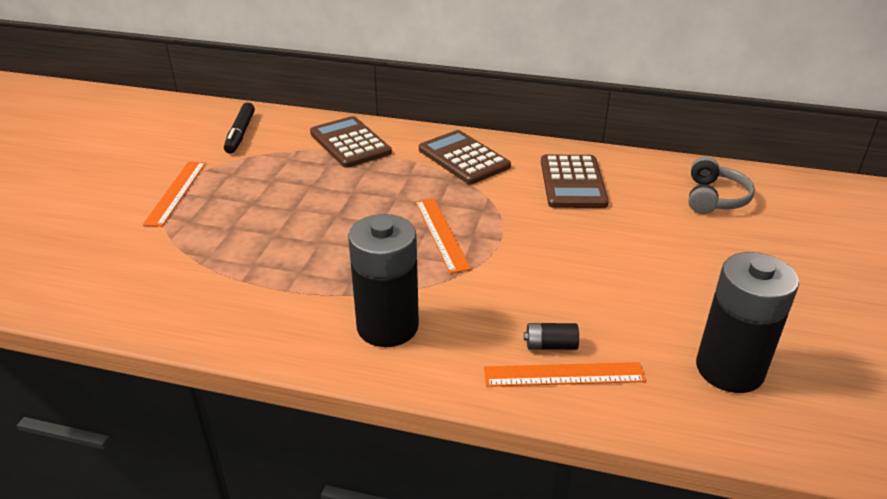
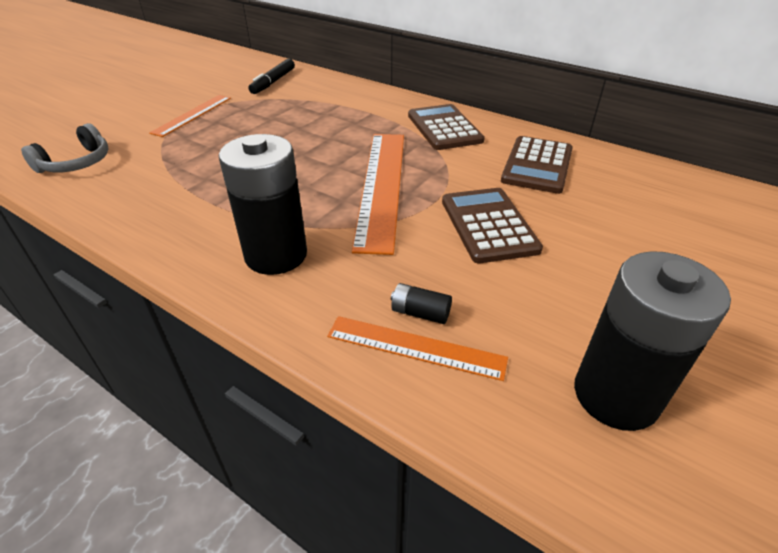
camera: 20 degrees right, 5 degrees up
brown calculator [310,116,392,168] -> brown calculator moved to [442,188,543,263]
orange ruler [416,198,471,274] -> orange ruler [352,134,404,255], size x1.75
grey headphones [689,157,755,214] -> grey headphones moved to [21,123,109,173]

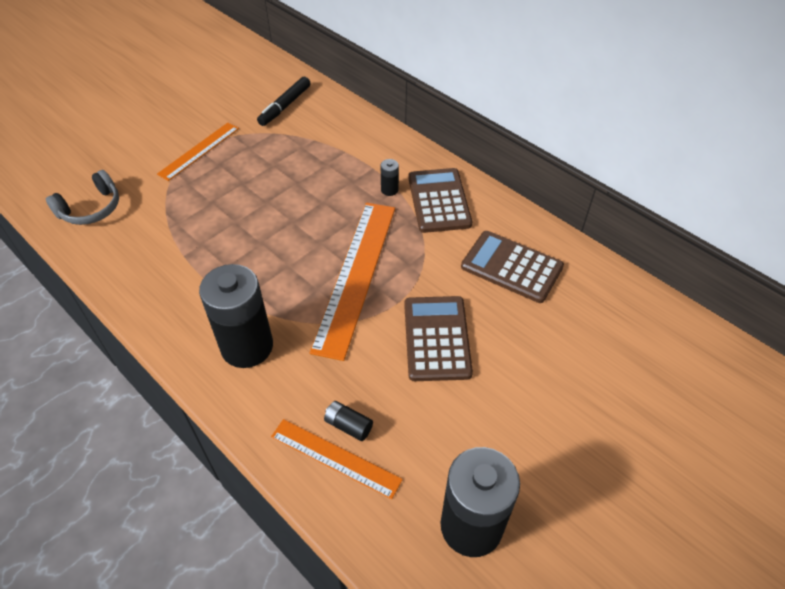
camera: 10 degrees right, 10 degrees up
brown calculator [501,136,573,194] -> brown calculator turned 90 degrees clockwise [461,231,564,303]
none -> black battery [381,159,399,196]

